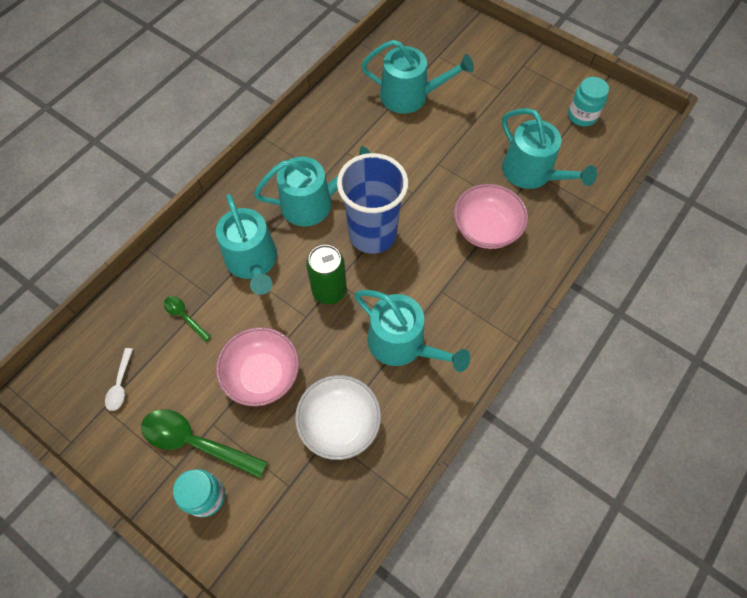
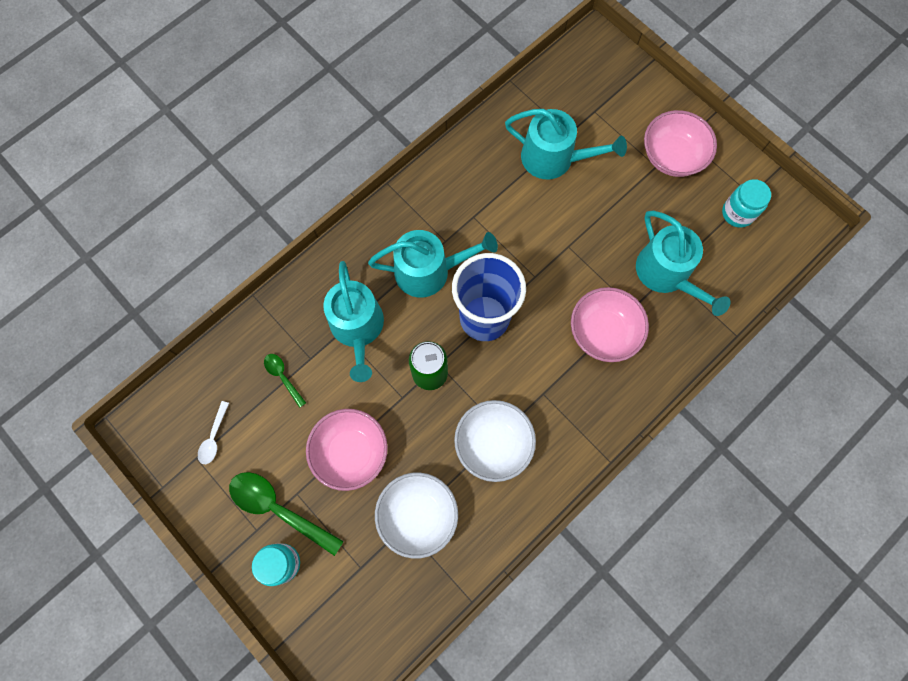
camera: 10 degrees right, 10 degrees up
turquoise watering can [354,290,470,372] -> white bowl [454,400,536,482]
none -> pink bowl [644,110,717,177]

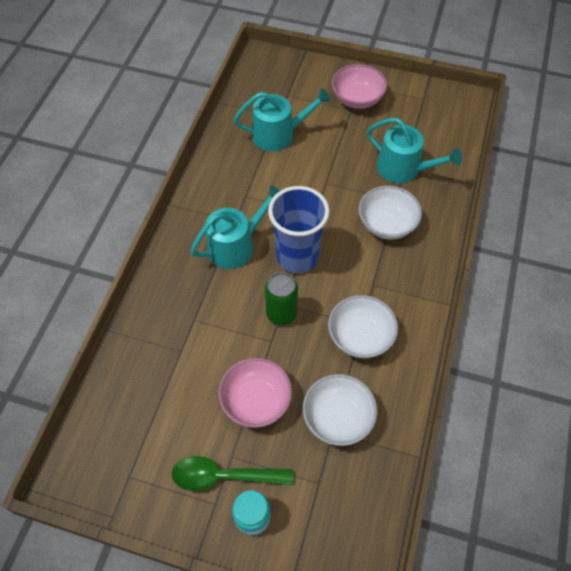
camera: 30 degrees left, 15 degrees down
white spoon [198,401,229,464] -> none
green spoon [264,354,306,408] -> none
turquoise watering can [323,261,384,382] -> none
pink bowl [571,287,649,362] -> white bowl [359,186,422,239]
turquoise jar [722,179,771,228] -> none

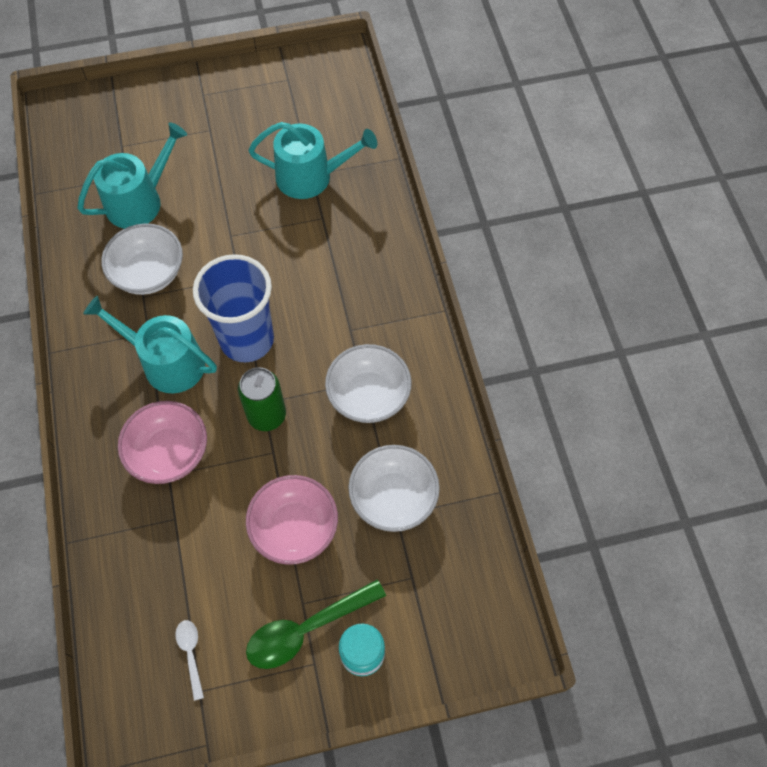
camera: 30 degrees left, 5 degrees up
turquoise watering can [190,185,279,269] -> turquoise watering can turned 90 degrees counterclockwise [83,296,217,394]
pink bowl [332,64,387,109] -> pink bowl moved to [118,401,207,484]
white bowl [359,186,422,239] -> white bowl moved to [101,223,183,295]
none -> white spoon [175,620,204,701]

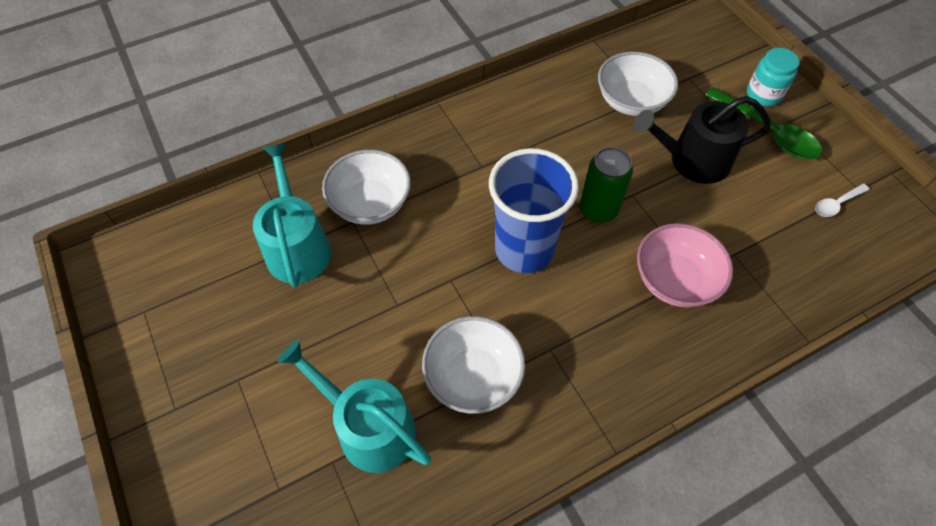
camera: 105 degrees left, 5 degrees down
turquoise watering can [83,296,217,394] -> none
pink bowl [246,475,338,565] -> black watering can [634,96,771,184]
white bowl [325,344,412,423] -> white bowl moved to [322,150,411,225]

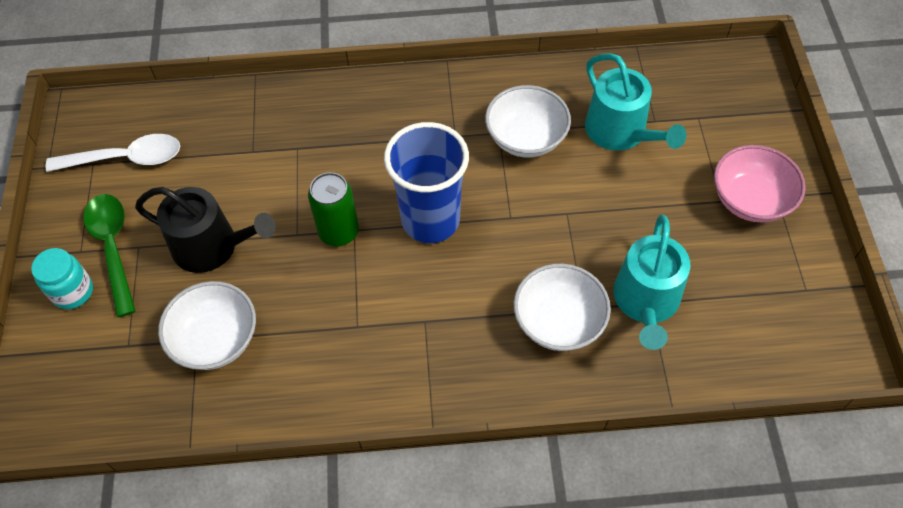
camera: 155 degrees left, 0 degrees up
pink bowl [637,223,733,307] -> pink bowl moved to [714,145,806,222]
white spoon [815,184,870,217] -> white spoon [46,134,180,172], size x1.93

